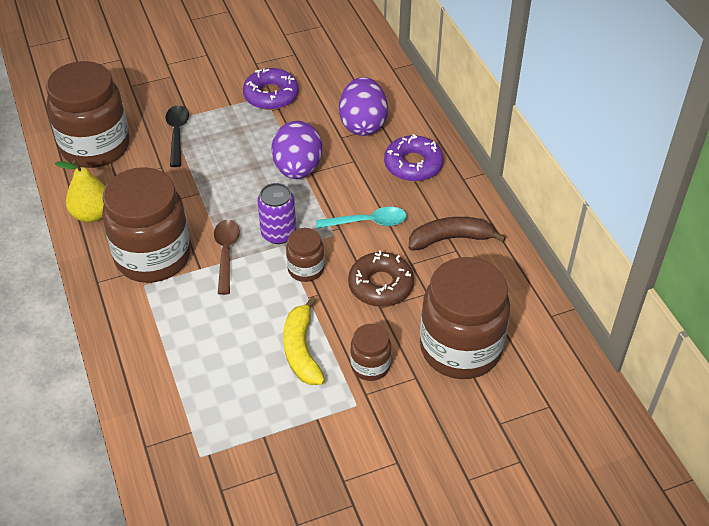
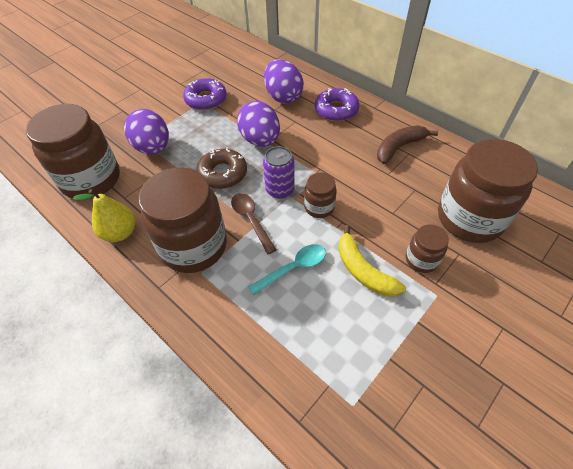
camera: 25 degrees left, 5 degrees up
black spoon [166,105,189,167] -> purple egg [124,109,169,154]
turquoise spoon [316,207,407,228] -> turquoise spoon moved to [248,244,326,295]
brown donut [348,250,414,307] -> brown donut moved to [197,147,247,189]

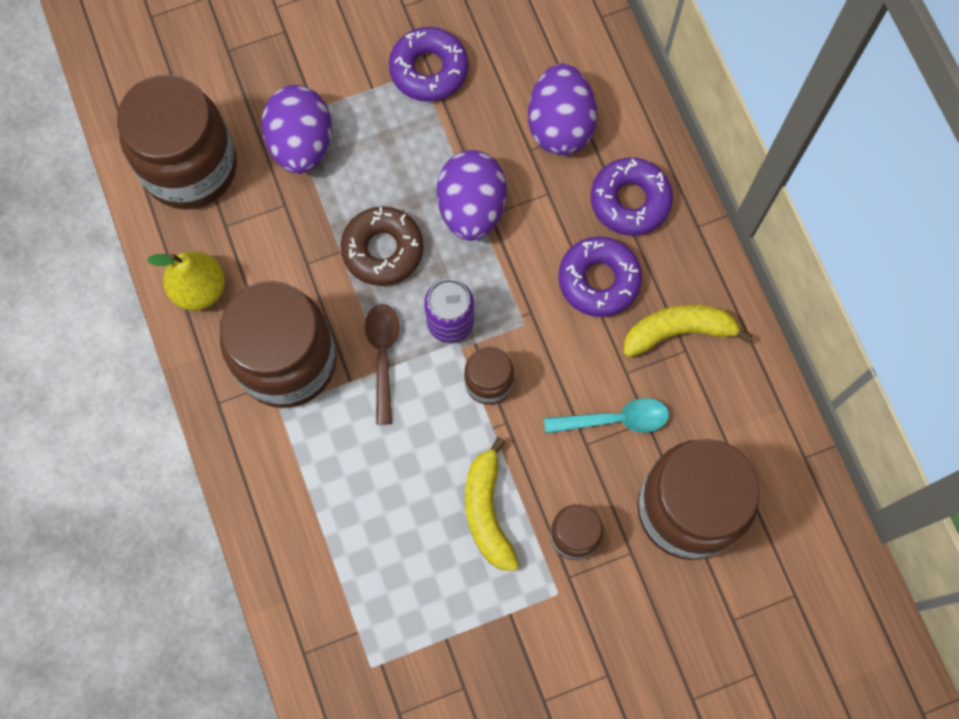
camera: 25 degrees right, 20 degrees up
turquoise spoon [248,244,326,295] -> turquoise spoon moved to [544,398,669,433]
brown banana [377,126,438,164] -> yellow banana [624,305,753,357]
none -> purple donut [558,236,642,317]

